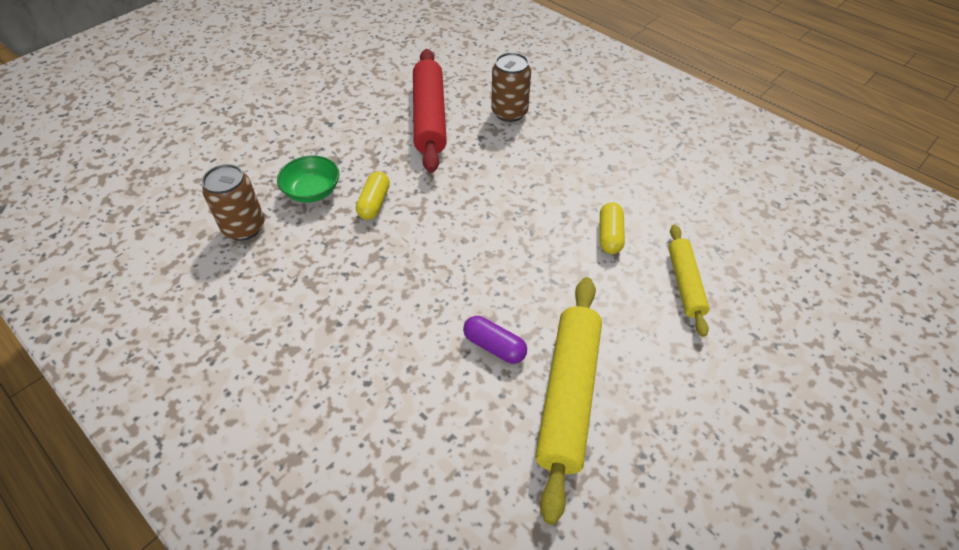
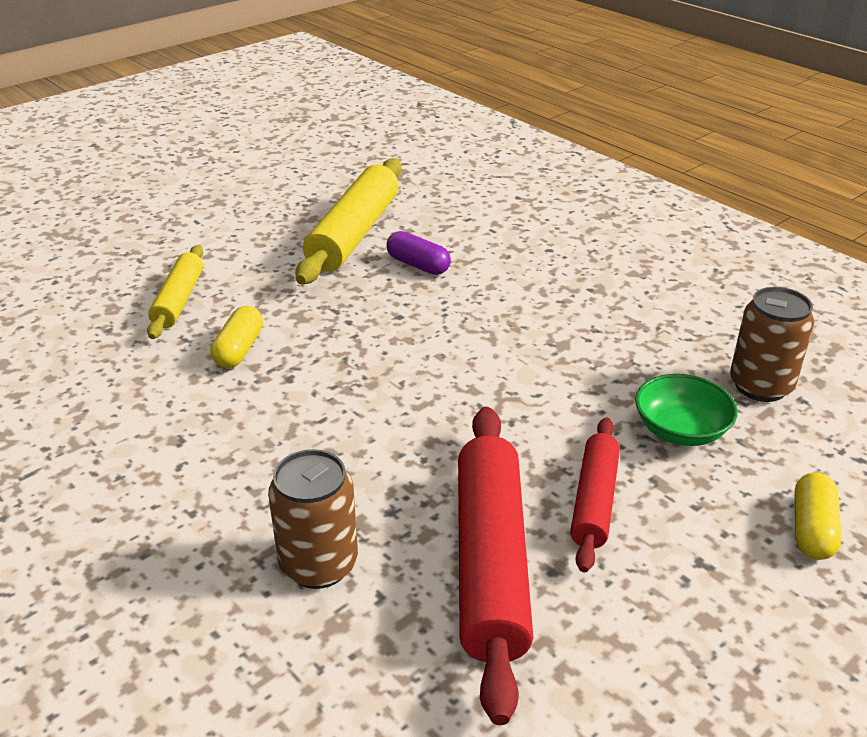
camera: 175 degrees left, 15 degrees down
yellow capsule [356,172,390,220] -> yellow capsule moved to [794,472,841,560]
none -> red rolling pin [570,417,620,572]

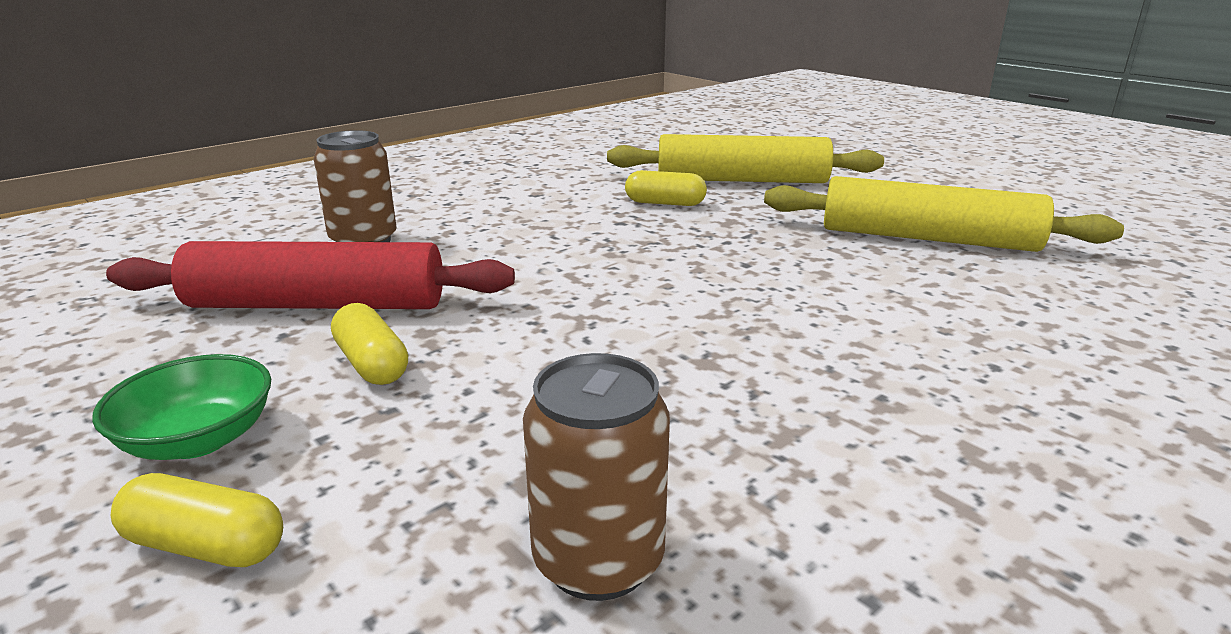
camera: 90 degrees right, 10 degrees down
yellow rolling pin [147,245,203,339] -> yellow rolling pin [607,134,884,183], size x1.72
purple capsule [386,231,451,275] -> none
red rolling pin [570,417,620,572] -> yellow capsule [331,303,408,385]
green bowl [635,374,738,446] -> green bowl moved to [92,354,271,460]

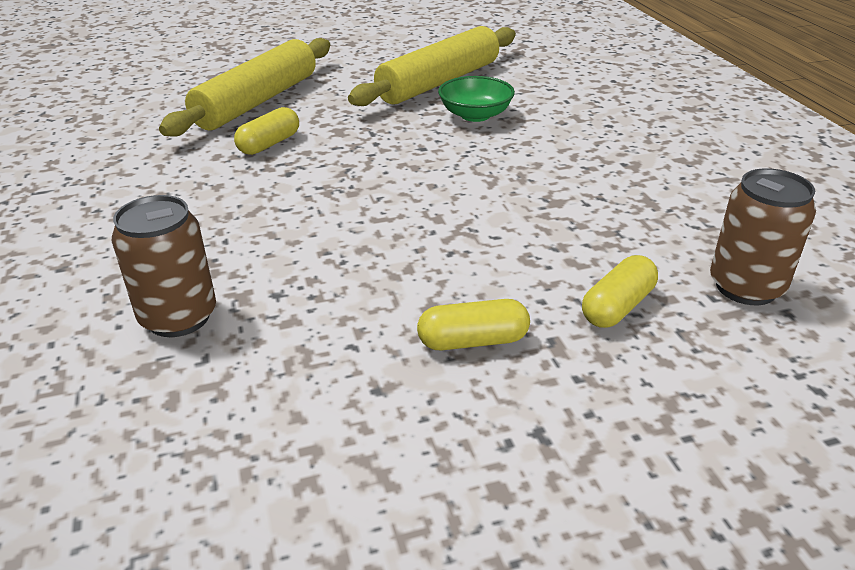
camera: 65 degrees left, 10 degrees up
green bowl [92,354,271,460] -> green bowl moved to [438,76,515,122]
red rolling pin [106,241,515,309] -> none
yellow capsule [110,473,283,567] -> yellow capsule moved to [582,255,658,328]

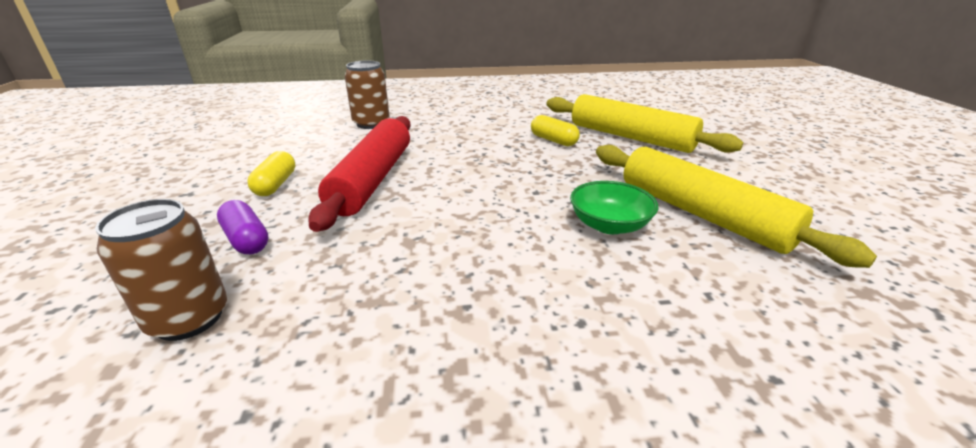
camera: 100 degrees right, 5 degrees down
yellow capsule [582,255,658,328] -> purple capsule [217,200,269,254]
none -> red rolling pin [308,116,411,232]

